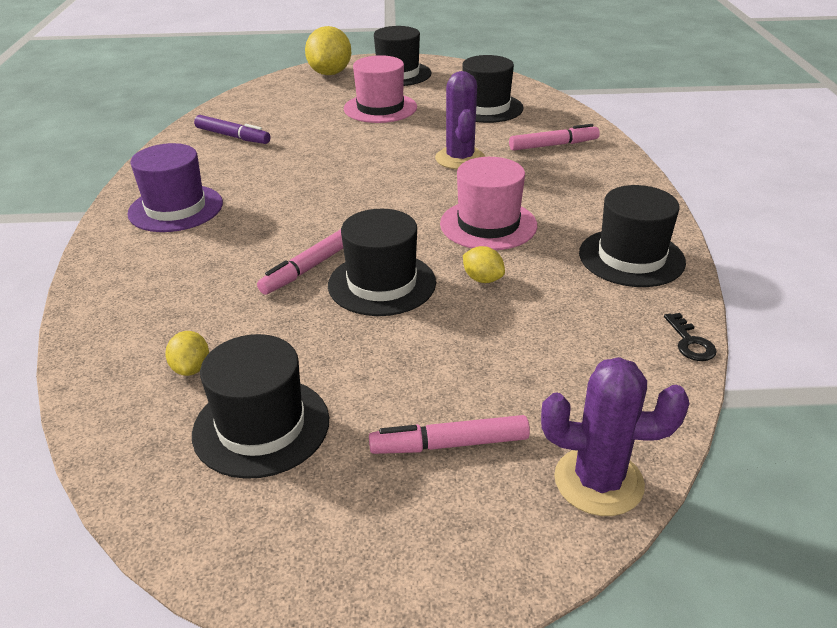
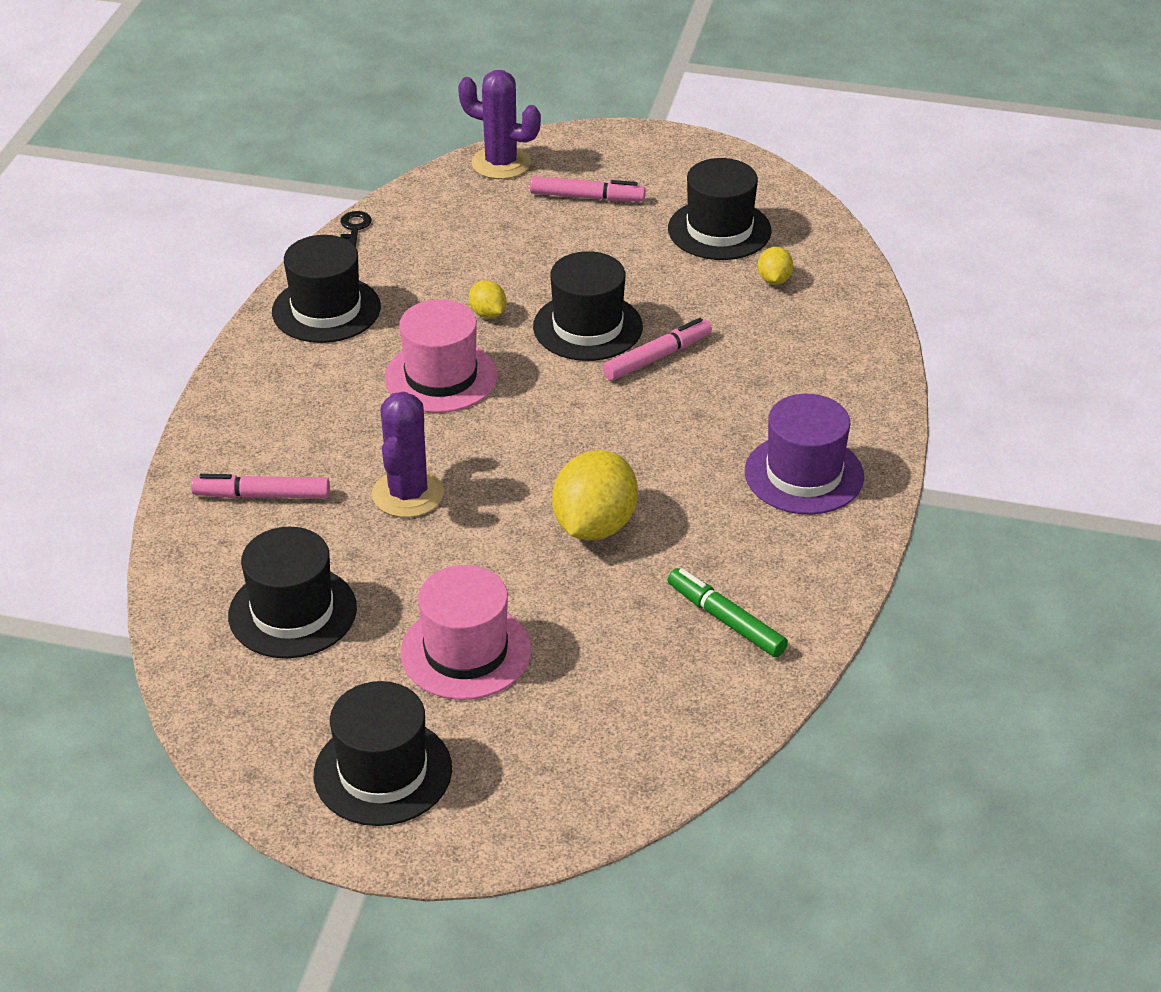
camera: 165 degrees left, 5 degrees up
purple marker [194,115,271,144] -> green marker [667,568,788,657]
yellow lemon [305,26,351,75] -> yellow lemon moved to [552,450,638,540]

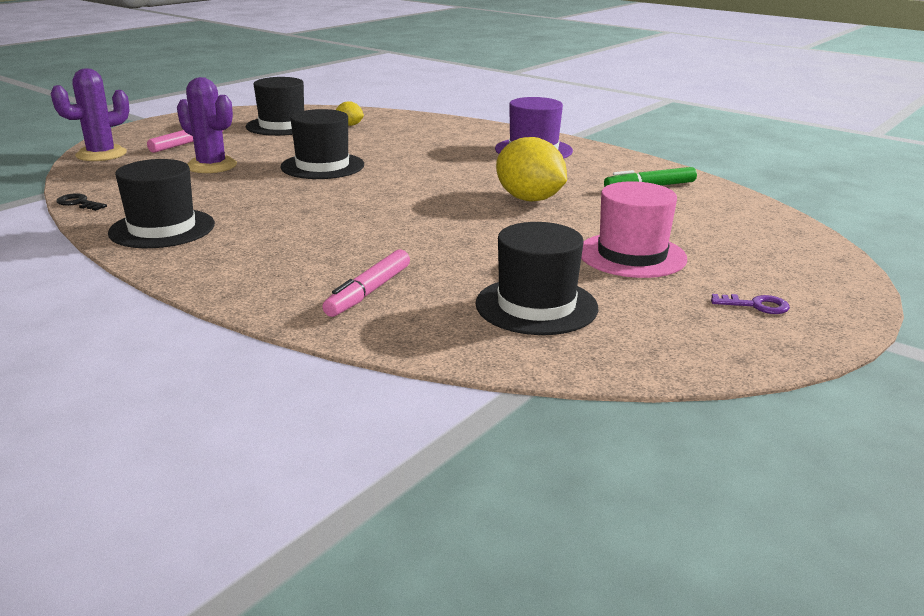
camera: 65 degrees left, 15 degrees down
black hat [314,681,452,826] -> purple key [711,294,790,314]
purple cactus [372,391,444,518] -> purple cactus moved to [177,77,237,173]
pink hat [385,299,498,413] -> none
yellow lemon [469,280,506,318] -> none
pink marker [603,318,712,380] -> none

